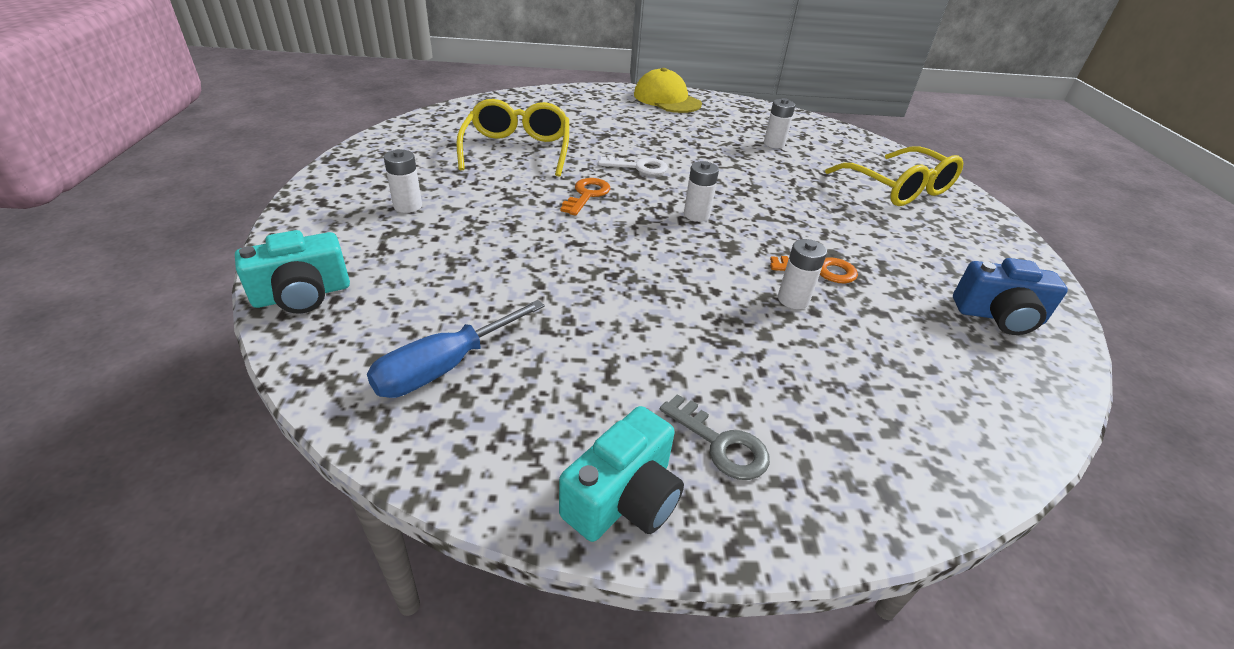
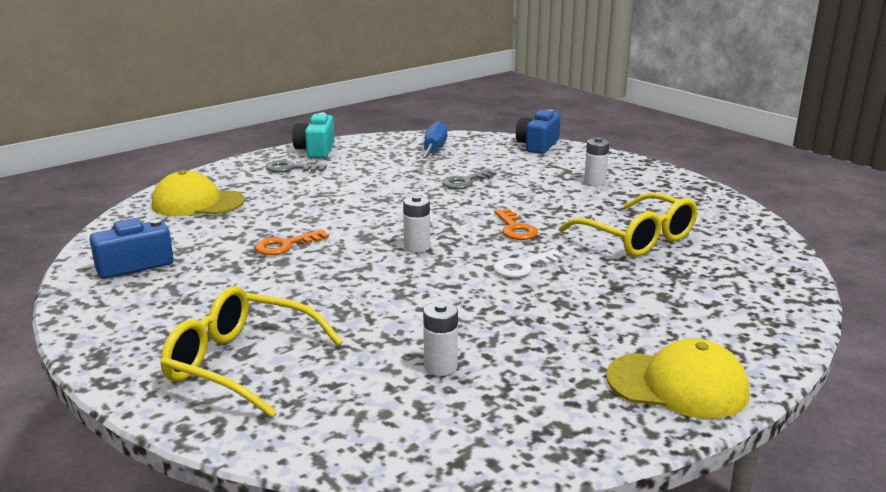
camera: 145 degrees right, 15 degrees down
turquoise camera [235,230,350,314] -> blue camera [516,109,561,154]
white battery [778,239,827,309] -> none
none -> yellow cap [152,170,245,216]
none -> grey key [442,169,497,189]

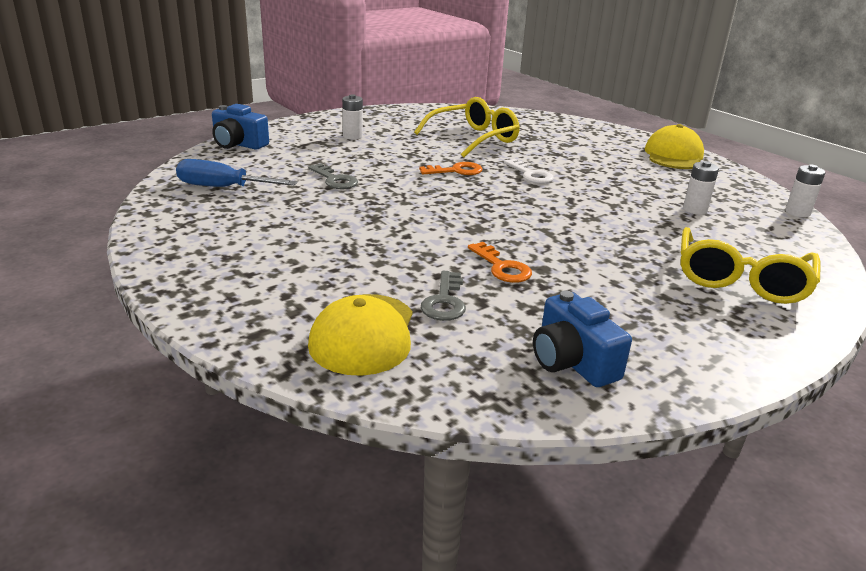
camera: 90 degrees left, 5 degrees up
grey key [265,160,327,172] -> grey key moved to [421,271,466,321]
turquoise camera [292,112,335,158] -> none
white battery [403,195,430,253] -> white battery moved to [785,165,825,217]

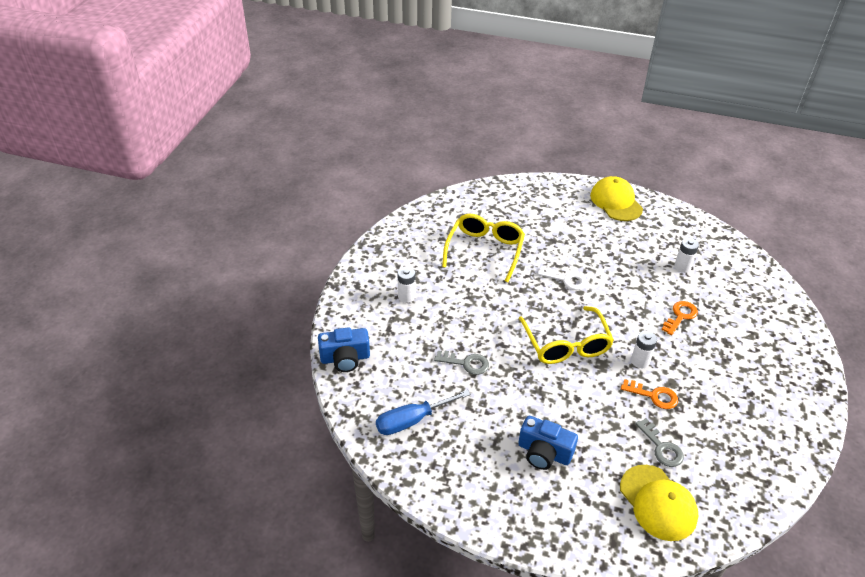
camera: 35 degrees left, 15 degrees up
orange key [419,162,483,175] -> orange key moved to [661,301,698,335]
blue camera [533,291,632,387] -> blue camera moved to [518,416,578,470]
yellow glasses [680,227,821,304] -> yellow glasses moved to [519,306,614,364]
white battery [785,165,825,217] -> white battery moved to [631,331,657,368]

